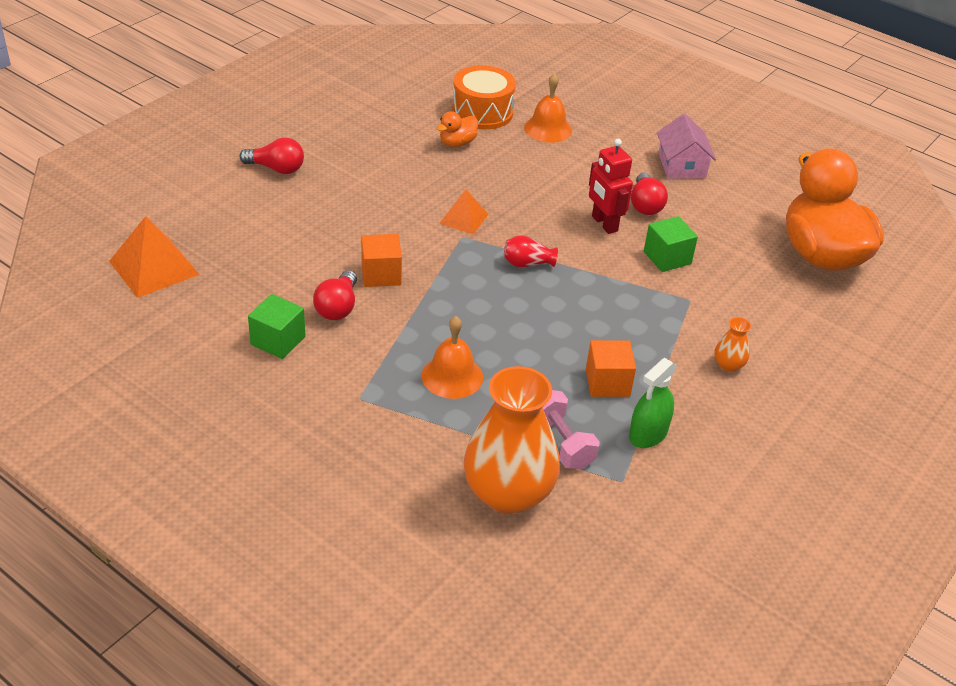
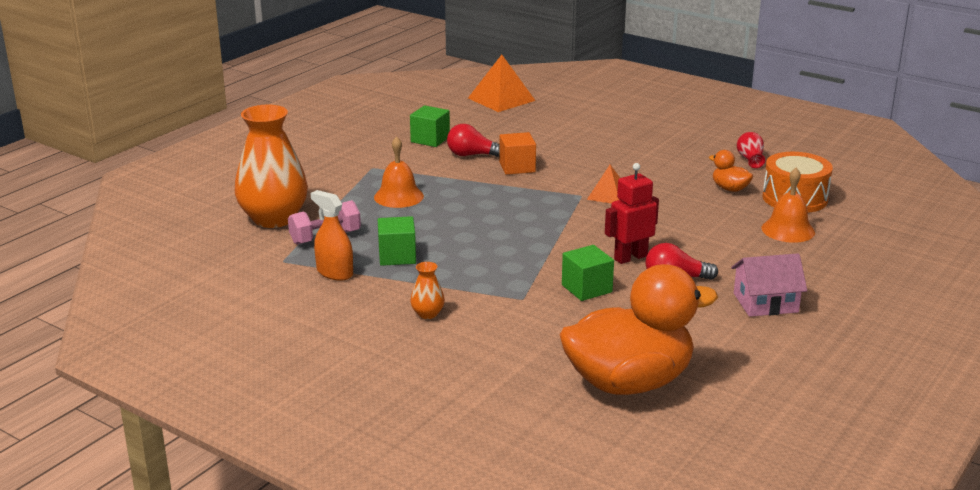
camera: 90 degrees right, 15 degrees down
red light bulb [239,137,304,174] -> none
red vase [504,235,558,267] -> red vase moved to [737,132,765,168]
orange cube [586,340,636,397] -> green cube [378,216,416,266]
green spray bottle [629,358,677,448] -> orange spray bottle [311,190,353,281]

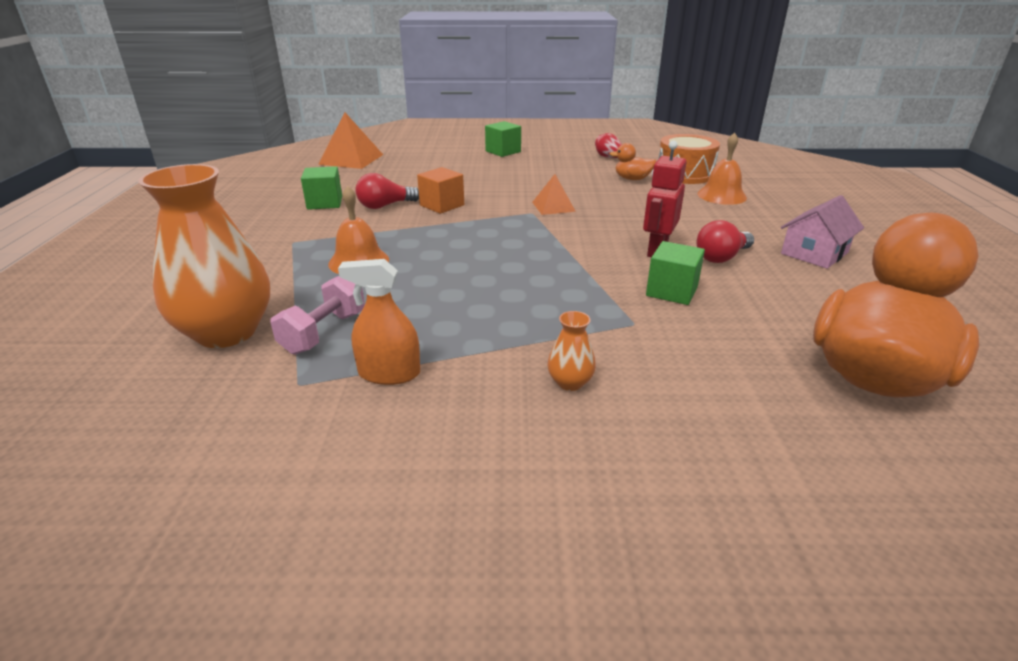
camera: 35 degrees left, 5 degrees up
green cube [378,216,416,266] -> green cube moved to [485,121,521,157]

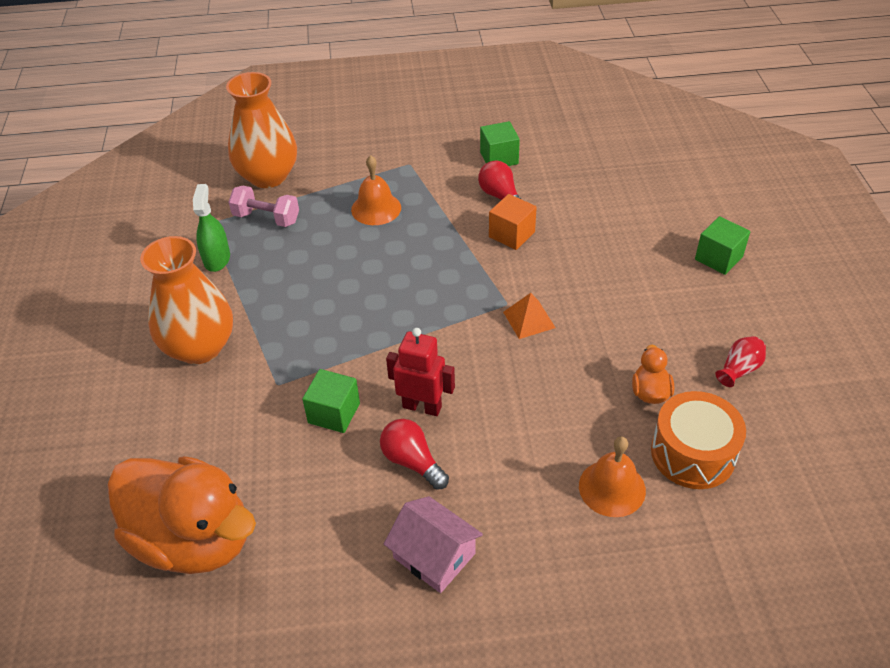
camera: 85 degrees right, 15 degrees up
orange pyramid [318,112,383,169] -> none
orange spray bottle [338,259,420,385] -> green spray bottle [193,184,230,272]
orange vase [548,311,596,391] -> orange vase [140,236,233,364], size x2.41

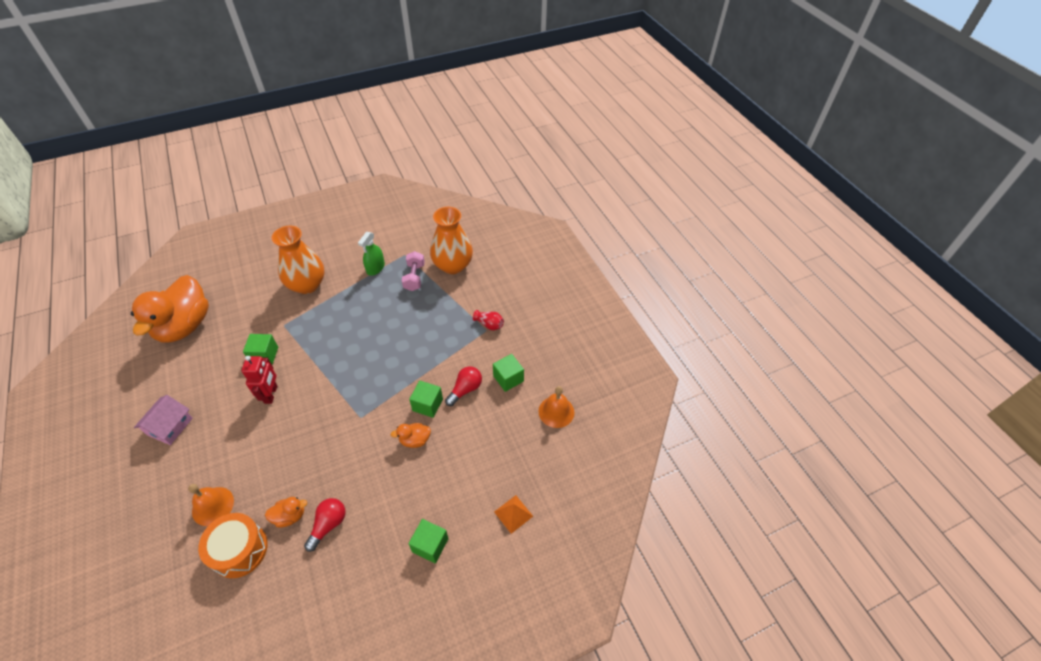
camera: 70 degrees right, 5 degrees up
green spray bottle [193,184,230,272] -> green spray bottle turned 135 degrees clockwise [358,232,385,276]
orange bell [351,155,401,225] -> orange bell moved to [539,386,574,428]
red light bulb [380,419,449,490] -> red light bulb moved to [304,498,346,552]
orange cube [489,194,537,250] -> green cube [409,381,443,418]
orange pyramid [503,293,556,339] -> orange pyramid moved to [494,495,533,534]
red vase [715,336,766,387] -> red vase moved to [473,310,504,330]
none -> orange duck [391,423,431,448]

